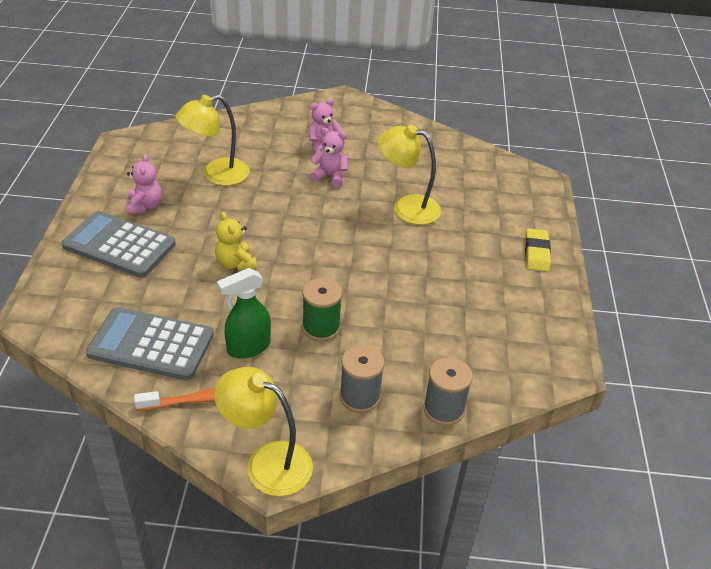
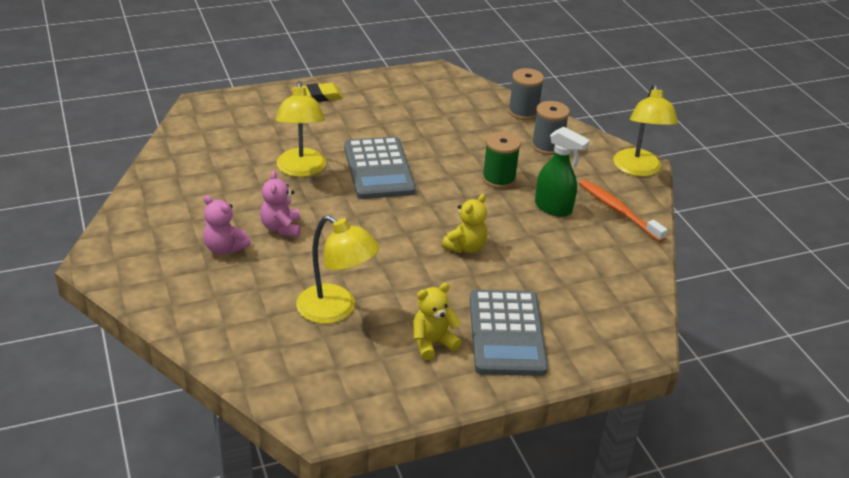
camera: 115 degrees left, 5 degrees down
grey calculator [86,307,214,380] -> grey calculator moved to [344,137,416,199]
pink teddy bear [126,154,162,215] -> yellow teddy bear [413,283,461,360]

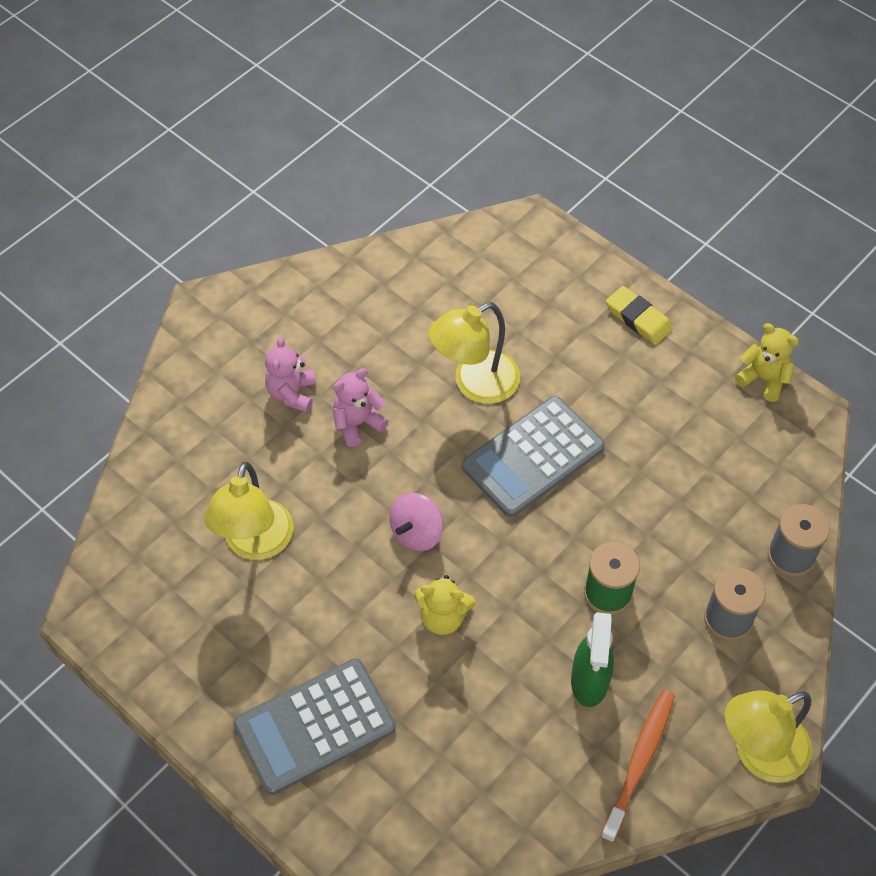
camera: 65 degrees right, 20 degrees up
yellow teddy bear [413,283,461,360] -> yellow teddy bear moved to [735,323,799,402]
none -> pink spinning top [390,493,443,551]

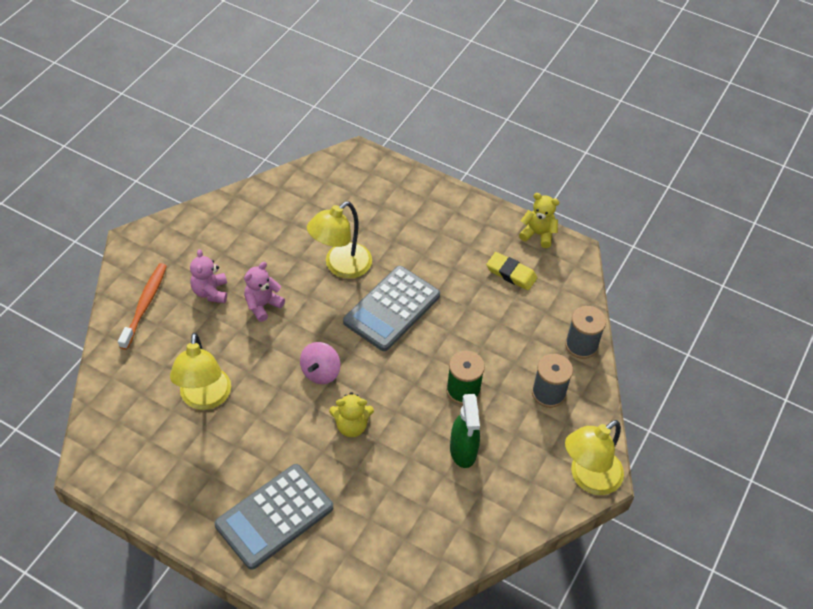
camera: 15 degrees left, 5 degrees down
orange toothbrush [601,690,675,843] -> orange toothbrush moved to [118,263,167,350]
yellow eraser [606,286,673,345] -> yellow eraser moved to [486,252,538,290]

